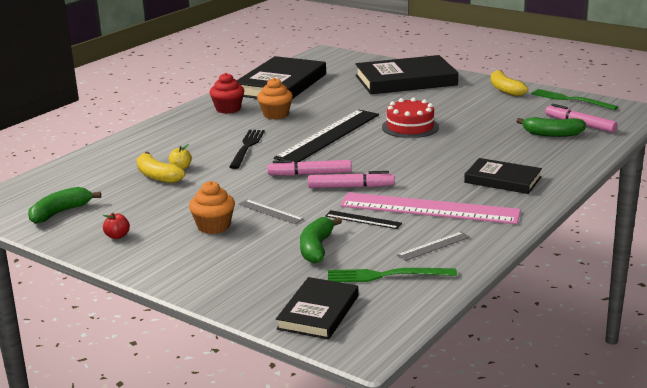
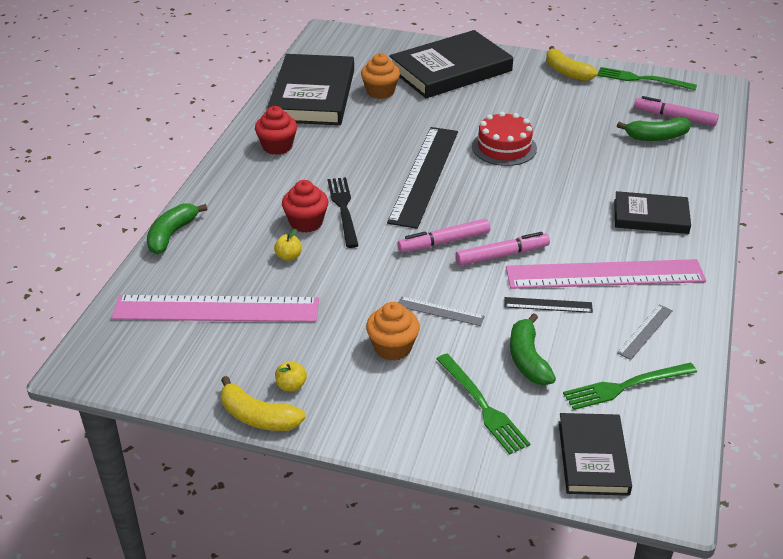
camera: 20 degrees left, 15 degrees up
green banana [28,187,101,224] -> green banana moved to [147,204,207,254]
red apple [103,213,130,239] -> yellow apple [275,361,307,391]
yellow banana [136,152,185,183] -> yellow banana moved to [221,376,306,431]
orange cupcake [257,78,293,119] -> orange cupcake moved to [361,53,400,99]
none -> pink ruler [111,295,319,322]
none -> red cupcake [282,180,328,233]
none -> green fork [437,354,530,455]

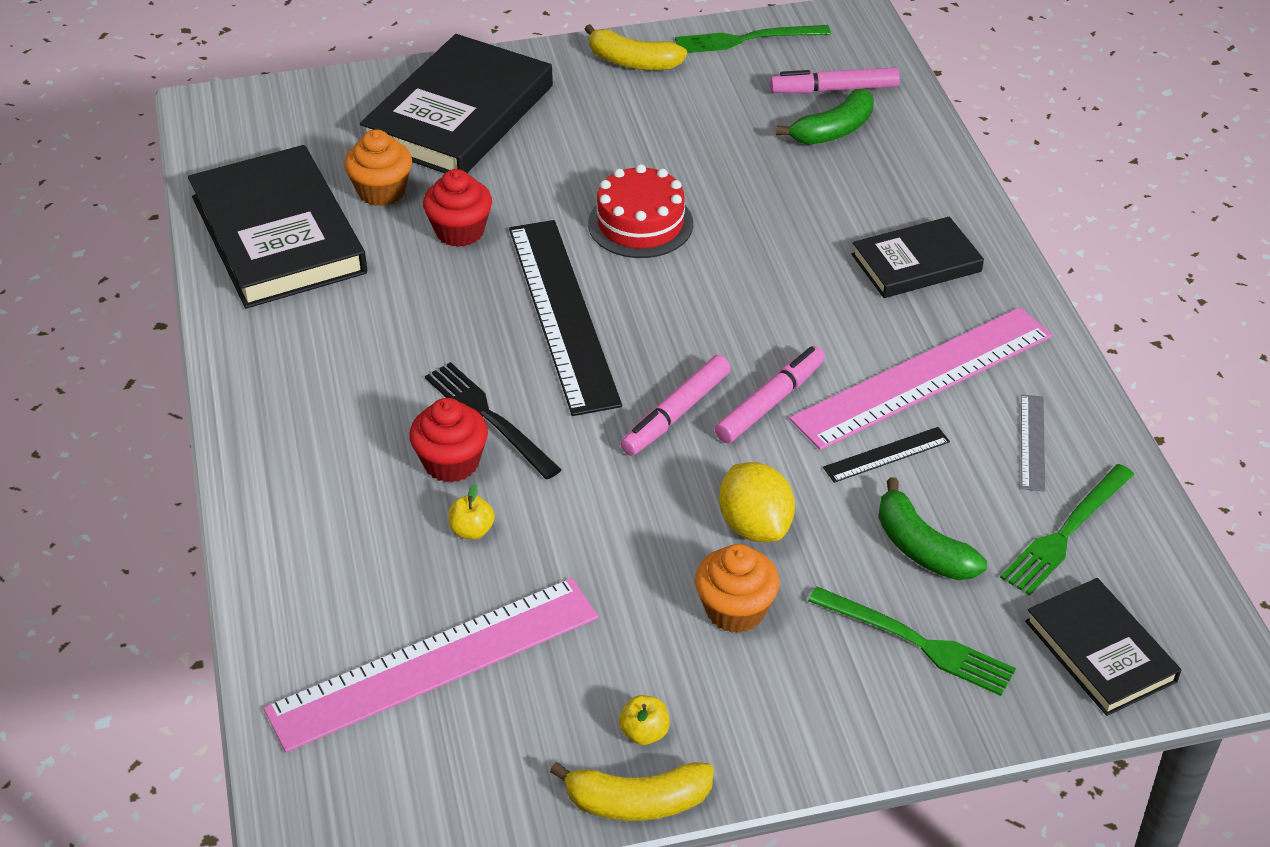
camera: 30 degrees left, 5 degrees up
green banana [147,204,207,254] -> none
red cupcake [255,106,297,155] -> red cupcake moved to [423,169,492,247]
grey ruler [398,296,485,326] -> yellow lemon [719,462,795,542]

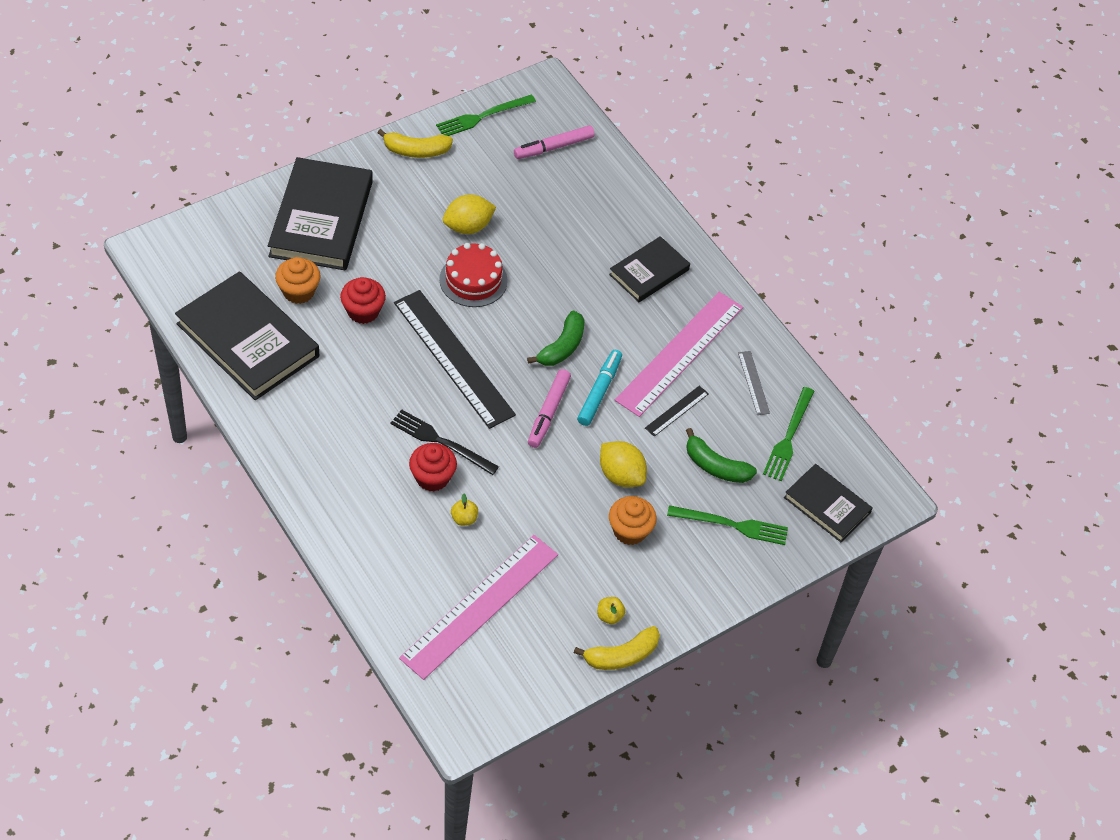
camera: 25 degrees left, 10 degrees up
pink marker [715,346,825,443] -> turquoise marker [577,350,622,426]
green banana [776,88,874,145] -> green banana moved to [527,310,585,366]
none -> yellow lemon [443,194,496,234]

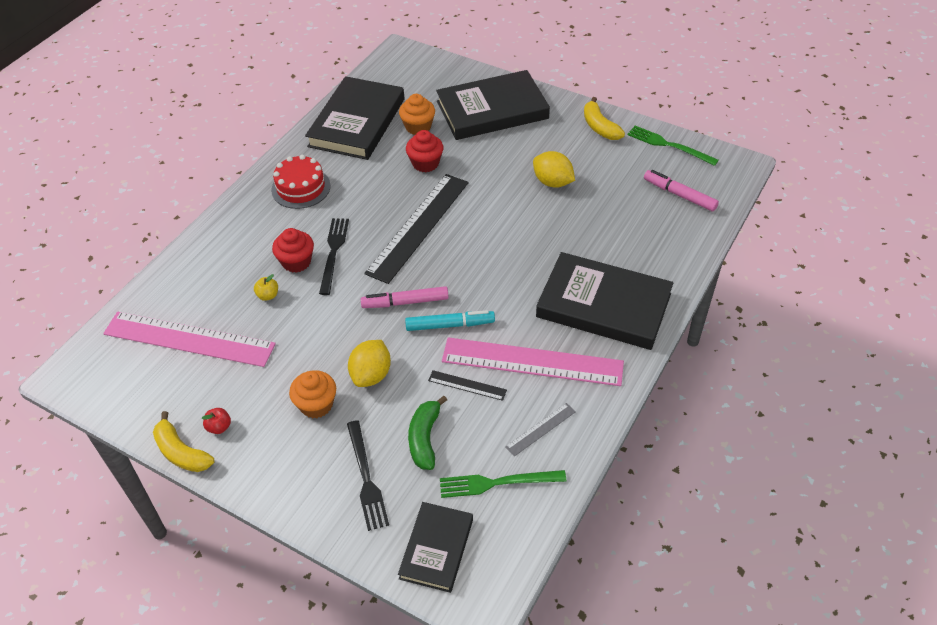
camera: 70 degrees right, 5 degrees down
red cake [439,243,508,307] -> red cake moved to [271,155,331,209]
green banana [527,310,585,366] -> none
yellow apple [597,597,625,624] -> red apple [202,408,231,434]
black book [609,236,690,302] -> black book [536,252,673,350], size x1.75
green fork [667,505,788,545] -> black fork [347,420,389,531]

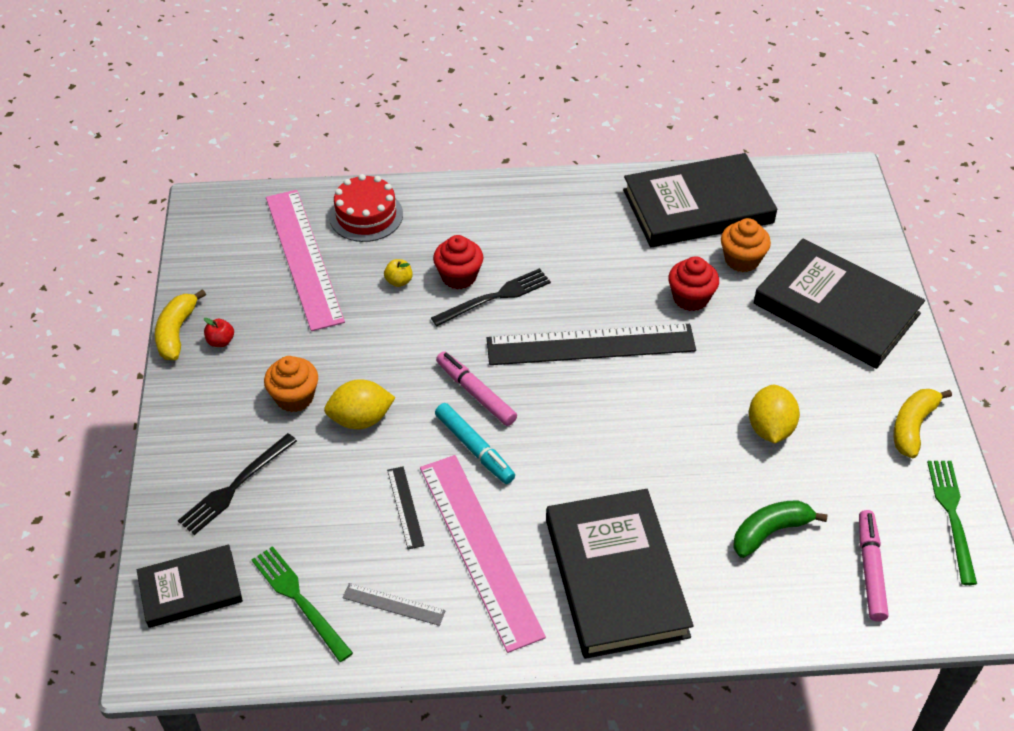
camera: 55 degrees right, 0 degrees up
red cake [271,155,331,209] -> red cake moved to [329,174,403,242]
green banana [408,396,447,470] -> green banana moved to [734,500,828,558]

